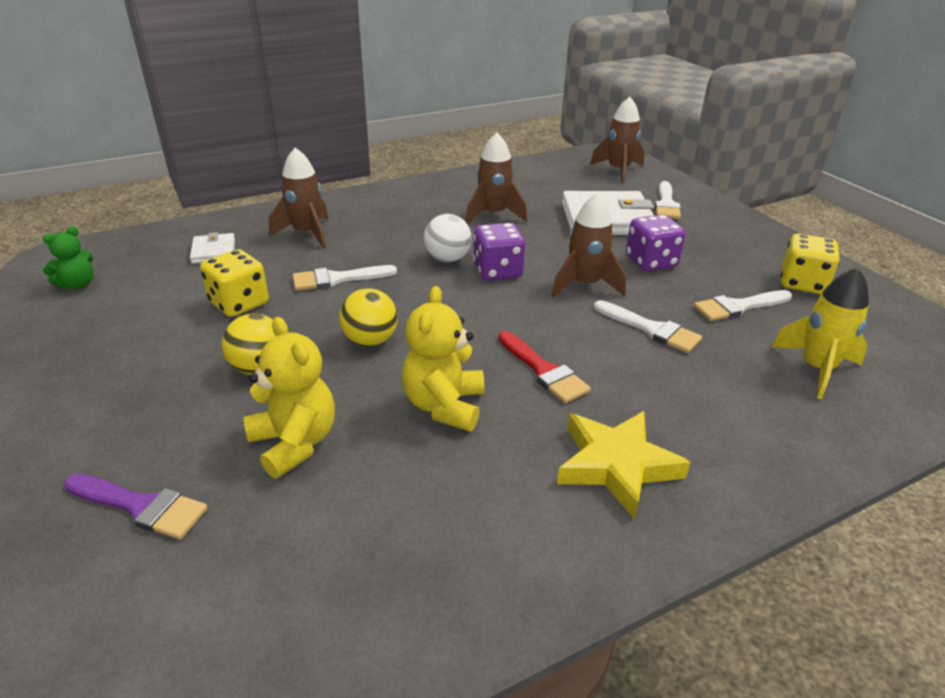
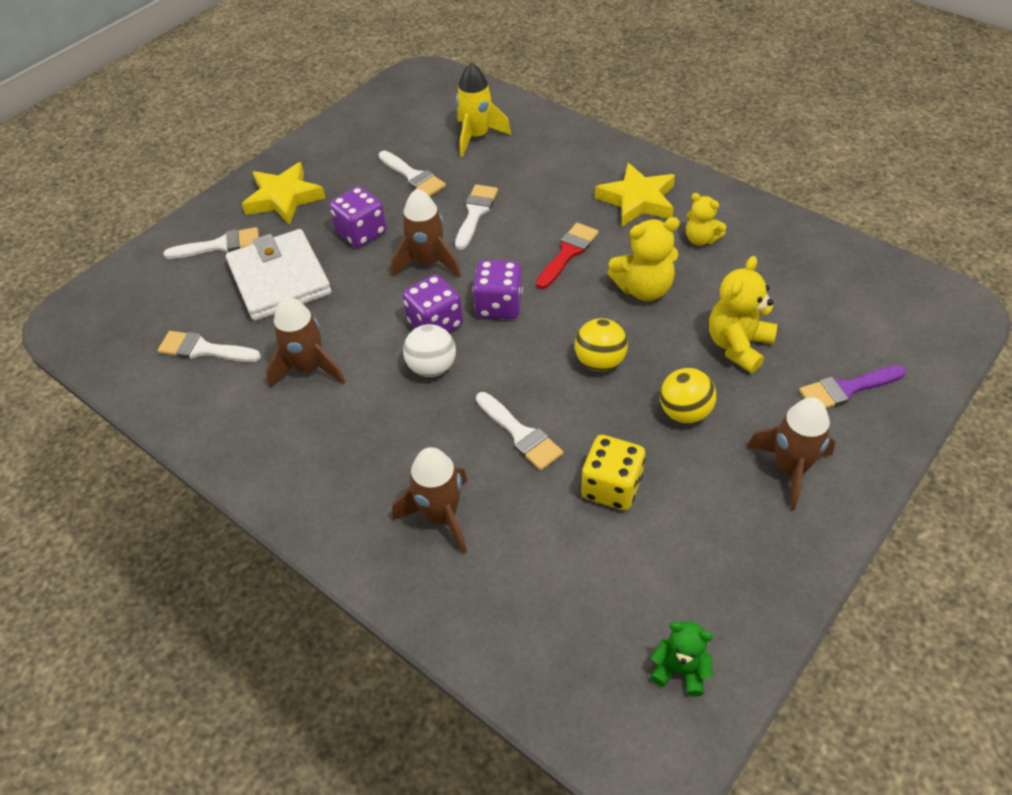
camera: 110 degrees left, 15 degrees up
purple brush [64,474,208,539] -> purple brush turned 105 degrees counterclockwise [799,365,906,408]
white wallet [190,232,235,264] -> none
brown rocket [590,97,644,184] -> brown rocket moved to [747,397,835,510]
yellow dice [781,234,840,294] -> none
none -> white brush [158,331,261,362]
none -> yellow star [242,162,325,225]
none -> purple dice [473,260,523,319]
none -> yellow teddy bear [686,193,726,246]

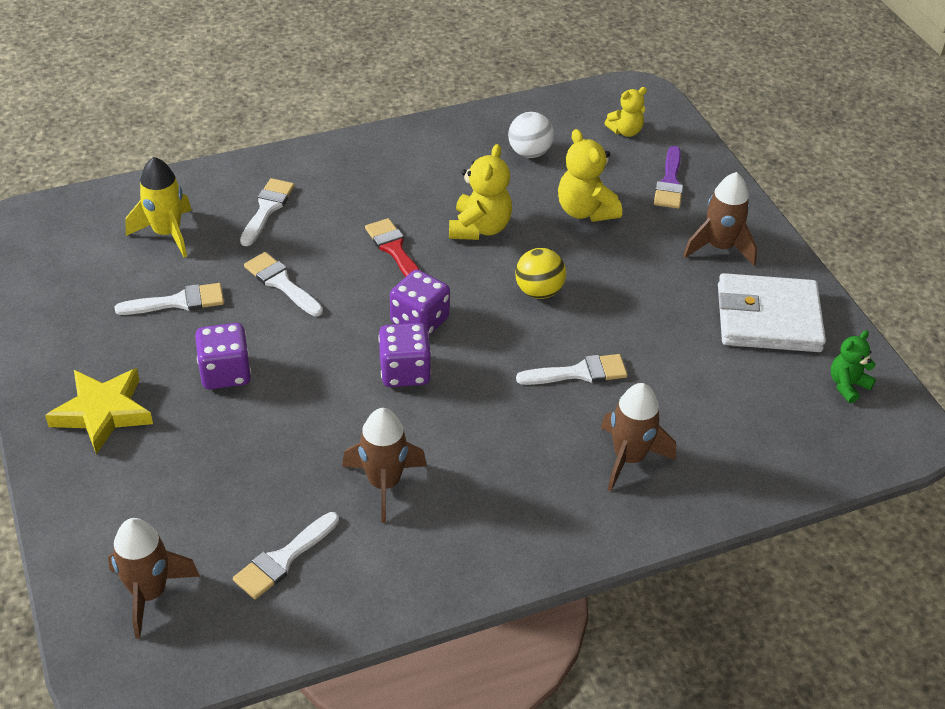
camera: 65 degrees left, 5 degrees down
white brush [164,227,259,259] -> white brush moved to [240,178,294,246]
white wallet [226,229,332,321] -> white wallet moved to [718,273,826,352]
brown rocket [391,188,461,278] -> brown rocket moved to [108,518,200,639]
white ball [403,324,456,377] -> white ball moved to [508,112,554,158]
yellow dice [581,435,645,510] -> none
yellow star [595,163,675,227] -> none
yellow ball [660,368,716,424] -> none
yellow teddy bear [686,193,726,246] -> yellow teddy bear moved to [604,87,647,137]

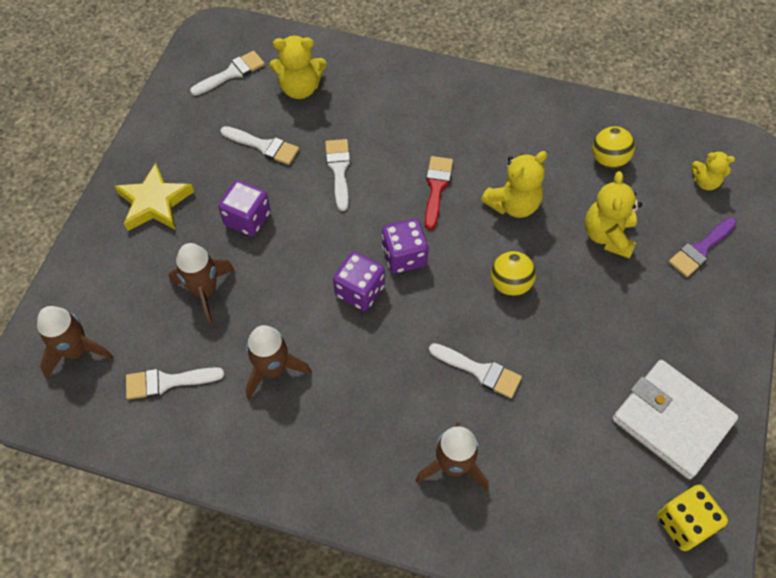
camera: 40 degrees right, 15 degrees up
yellow rocket [125,157,192,257] -> yellow teddy bear [270,36,327,99]
white brush [240,178,294,246] -> white brush moved to [190,51,265,96]
white ball [508,112,554,158] -> yellow ball [592,126,635,168]
brown rocket [683,172,757,266] -> brown rocket moved to [169,243,235,324]
green teddy bear [831,330,876,403] -> yellow dice [657,485,728,551]

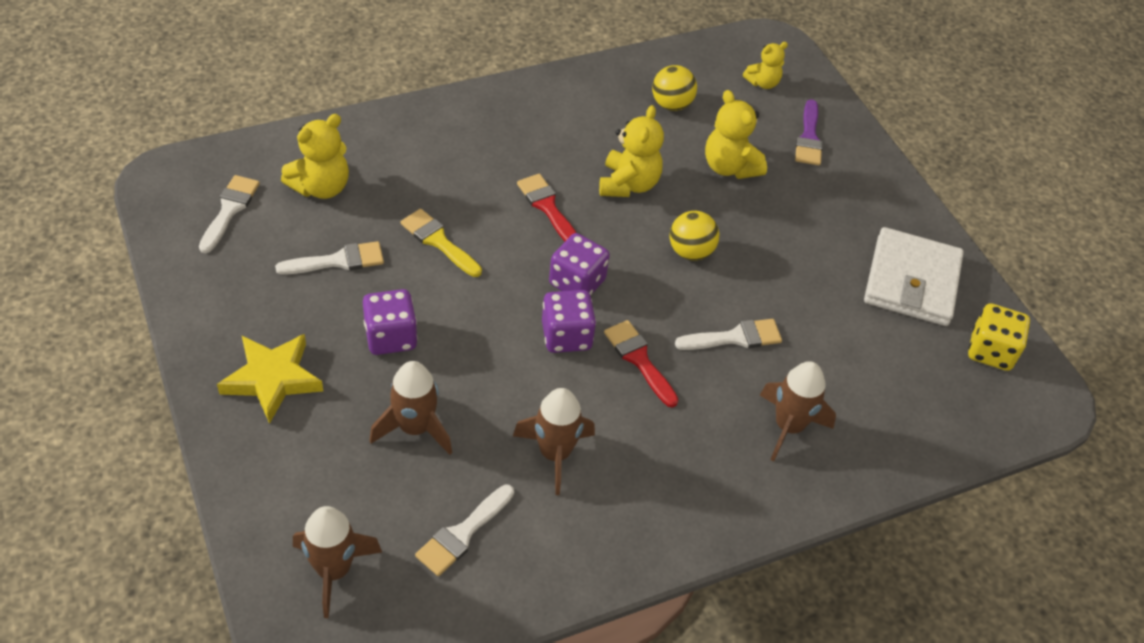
camera: 45 degrees left, 10 degrees down
white brush [325,139,350,211] -> yellow brush [400,209,482,277]
white wallet [612,360,738,479] -> white wallet turned 75 degrees counterclockwise [864,227,964,326]
none -> red brush [604,320,678,408]

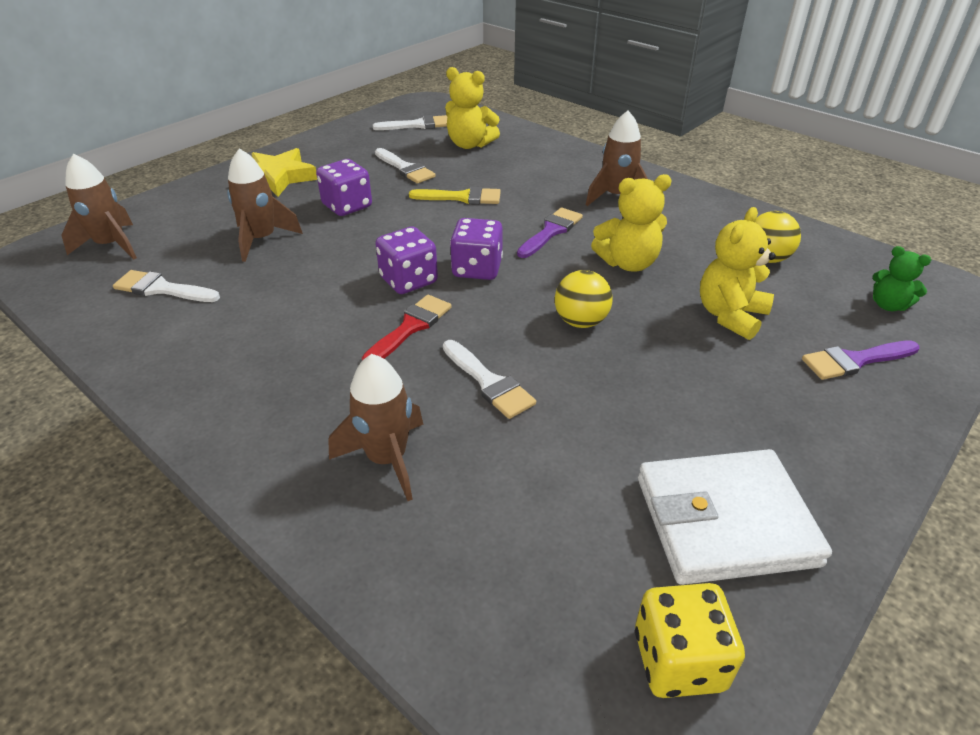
camera: 70 degrees right, 10 degrees down
yellow brush [400,209,482,277] -> yellow brush turned 75 degrees clockwise [409,187,501,204]
brown rocket [513,388,595,495] -> brown rocket moved to [586,111,648,206]
red brush [517,174,576,241] -> purple brush [517,208,583,258]
yellow teddy bear [743,42,788,89] -> green teddy bear [872,246,931,311]

